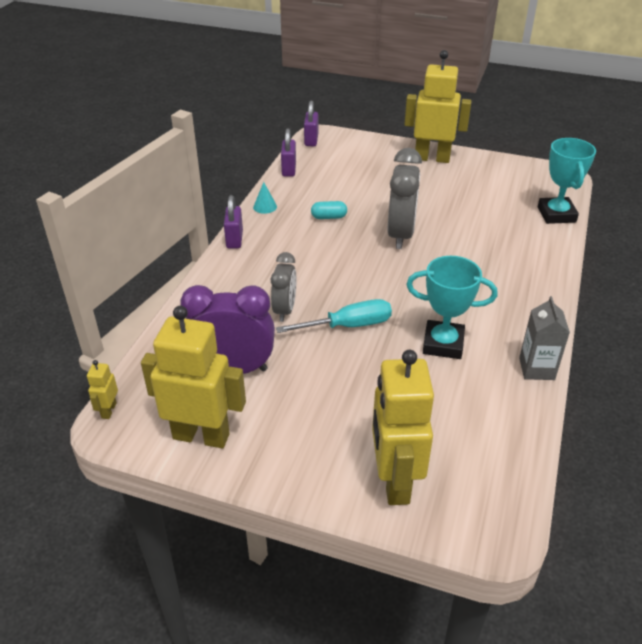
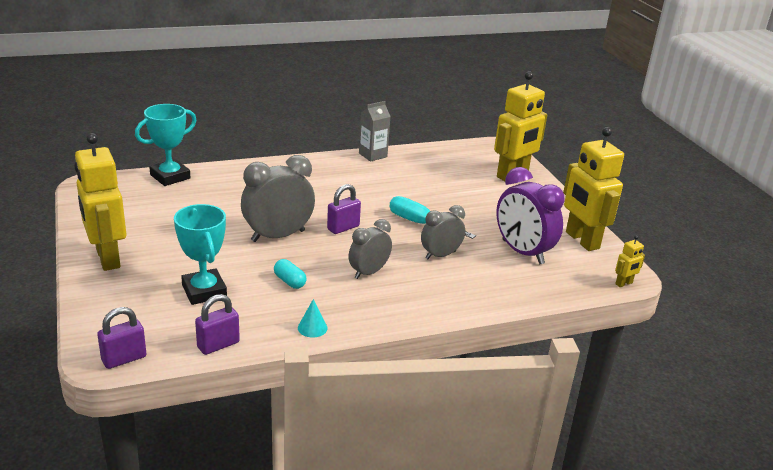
camera: 130 degrees left, 10 degrees down
purple padlock [224,195,243,249] -> purple padlock moved to [327,184,361,234]
turquoise trophy [406,256,497,359] -> turquoise trophy moved to [174,204,227,305]
none -> grey clock [348,219,392,279]

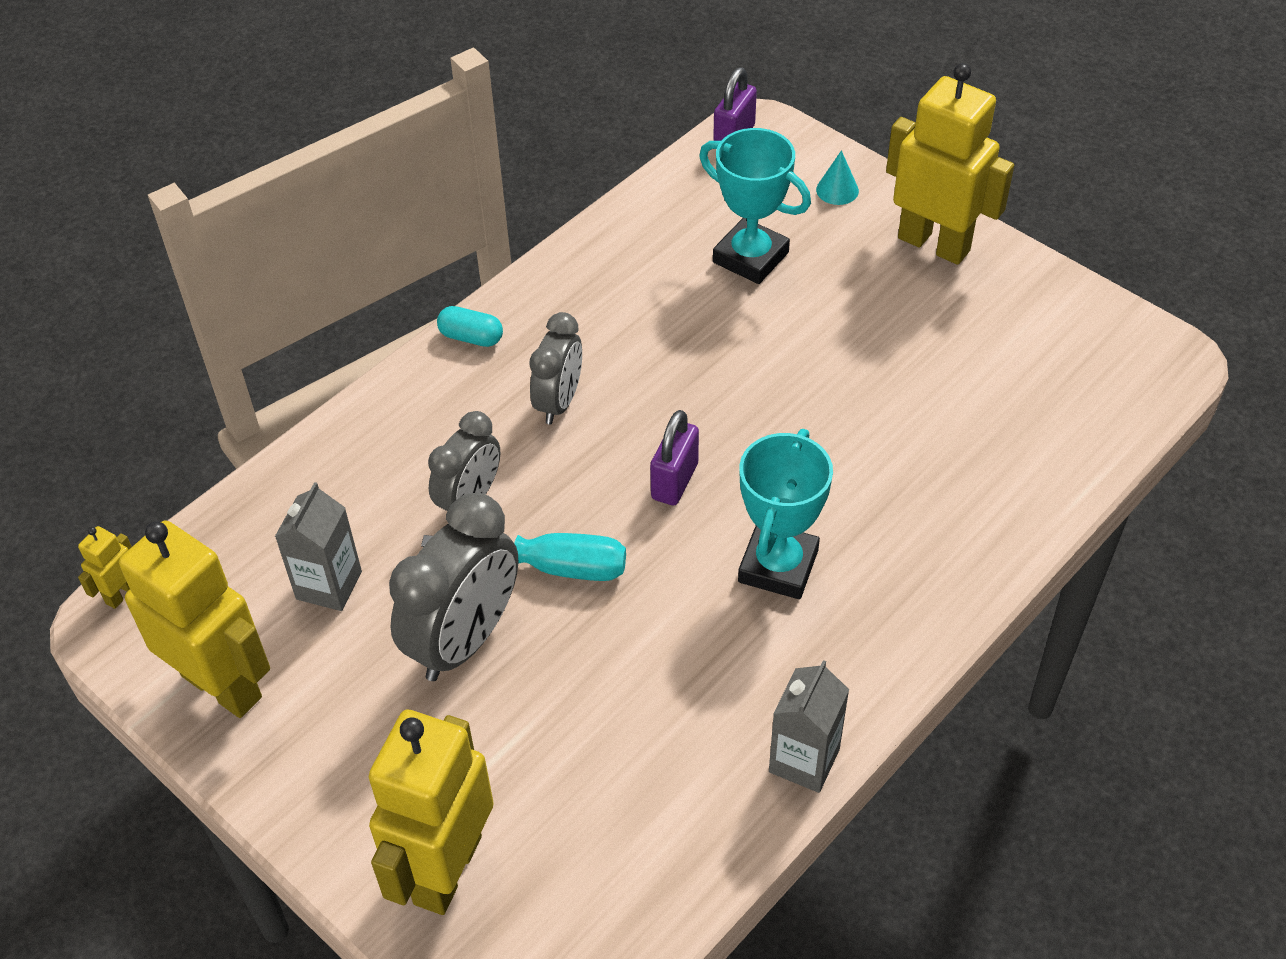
camera: 155 degrees right, 20 degrees up
turquoise trophy [135,104,196,186] -> turquoise trophy moved to [738,429,833,599]
purple padlock [195,294,240,355] -> none
grey clock [241,155,315,242] -> grey clock moved to [389,493,518,681]
turquoise capsule [274,259,307,289] -> turquoise capsule moved to [437,306,503,347]
turquoise cone [298,299,328,338] -> turquoise cone moved to [816,150,859,205]
purple clock [496,167,565,264] -> grey carton [275,482,362,611]

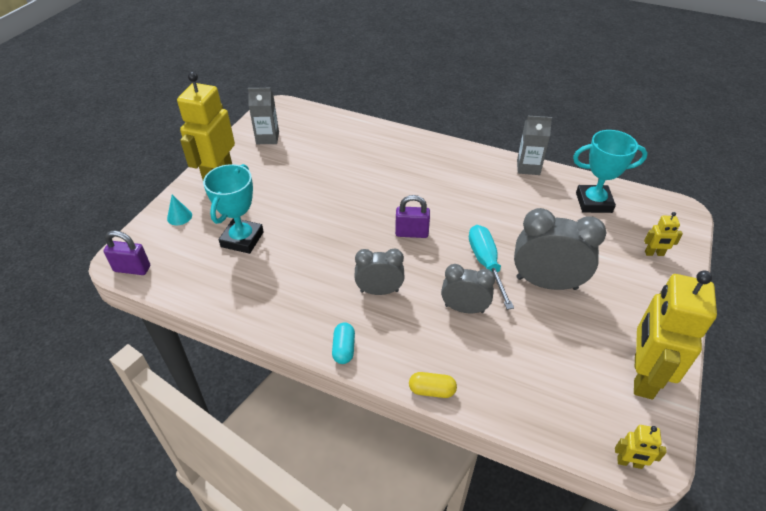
camera: 110 degrees left, 5 degrees down
grey carton [275,482,362,611] -> grey carton moved to [248,88,279,144]
yellow robot [369,709,494,915] -> yellow robot [644,212,683,256], size x0.43
turquoise trophy [738,429,833,599] -> turquoise trophy moved to [573,130,648,213]
none -> yellow capsule [409,372,457,398]

